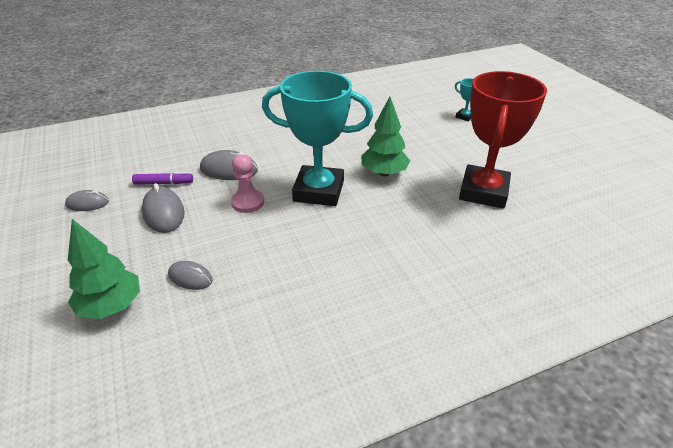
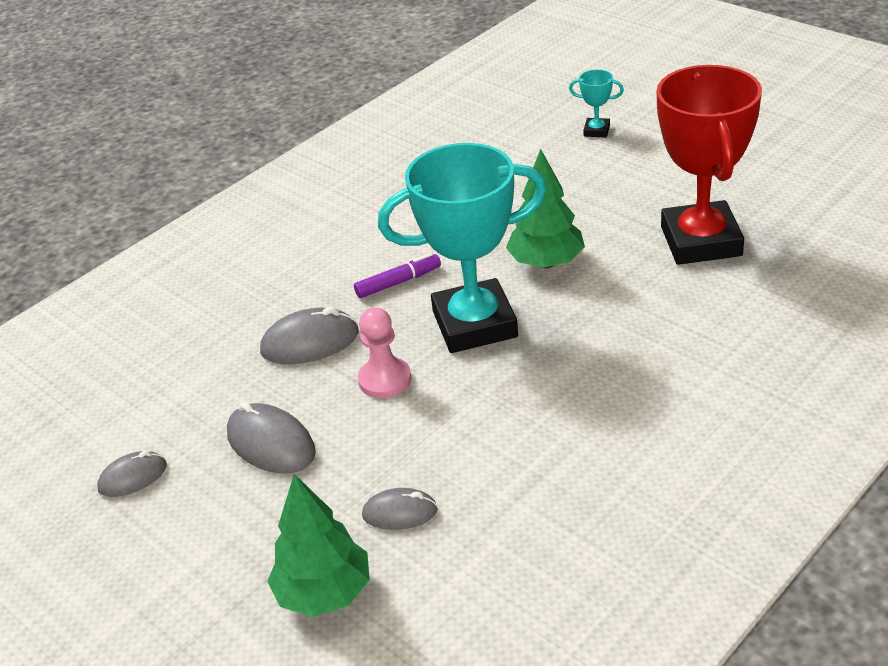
camera: 20 degrees left, 0 degrees up
purple marker [132,172,193,185] -> purple marker moved to [354,253,441,298]

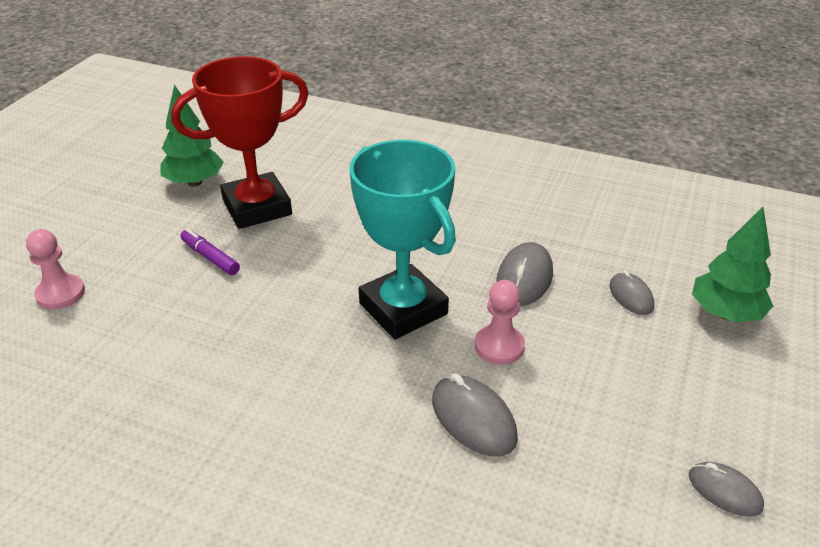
camera: 115 degrees left, 0 degrees up
grey mouse [227,402,316,474] -> grey mouse moved to [496,242,553,306]
purple marker [354,253,441,298] -> purple marker moved to [180,229,240,275]
green tree [506,149,585,269] -> green tree moved to [160,85,224,187]
turquoise trophy [569,69,624,137] -> pink pawn [26,229,85,310]

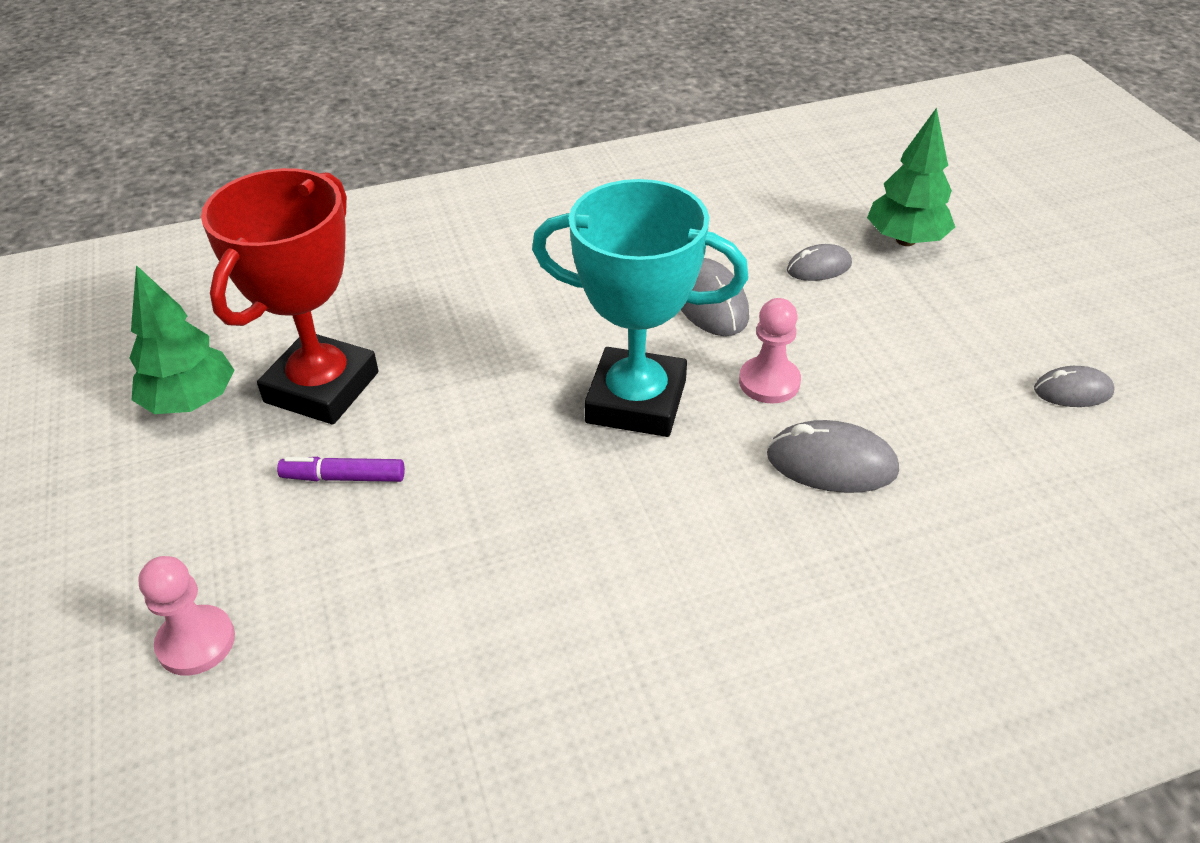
camera: 40 degrees left, 5 degrees up
grey mouse [609,270,654,315] -> grey mouse turned 45 degrees counterclockwise [787,244,852,281]

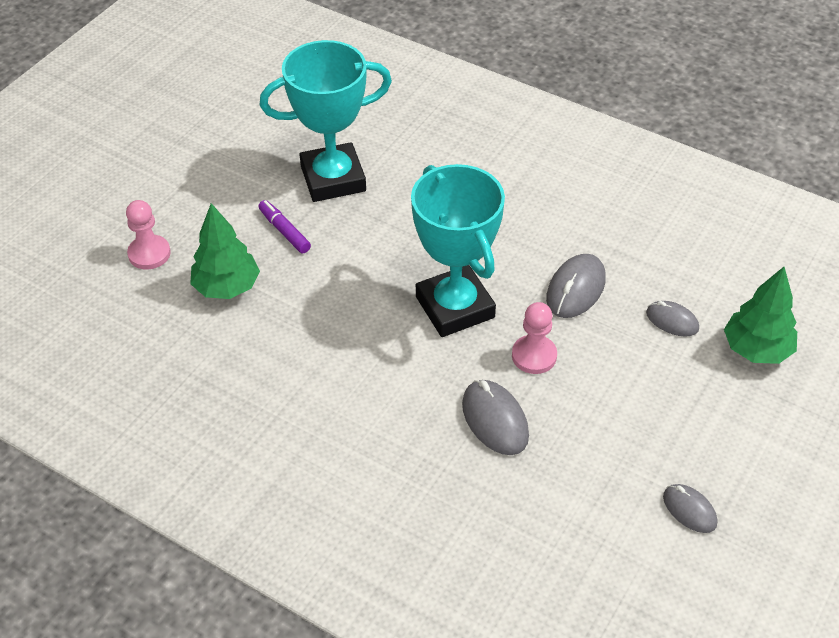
camera: 50 degrees right, 5 degrees up
green tree [130,265,234,414] -> green tree moved to [190,203,260,299]
red trophy [201,168,378,424] -> turquoise trophy [260,40,392,202]

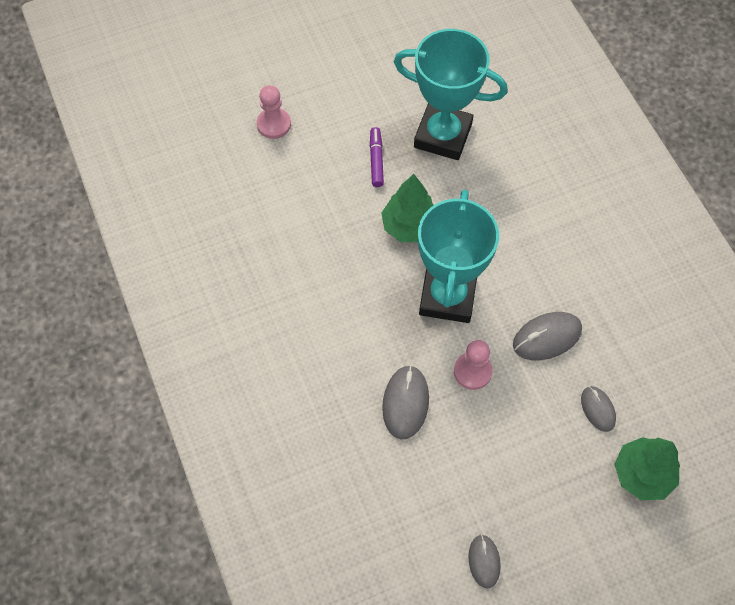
camera: 35 degrees right, 15 degrees up
green tree [190,203,260,299] -> green tree moved to [381,174,433,242]

